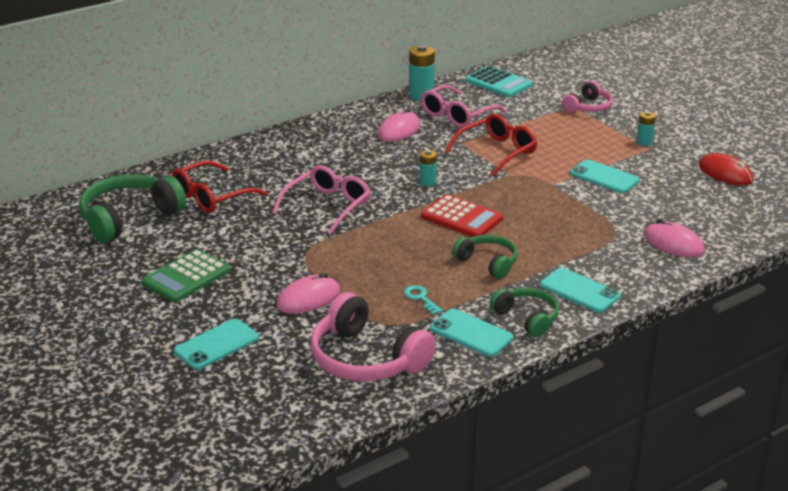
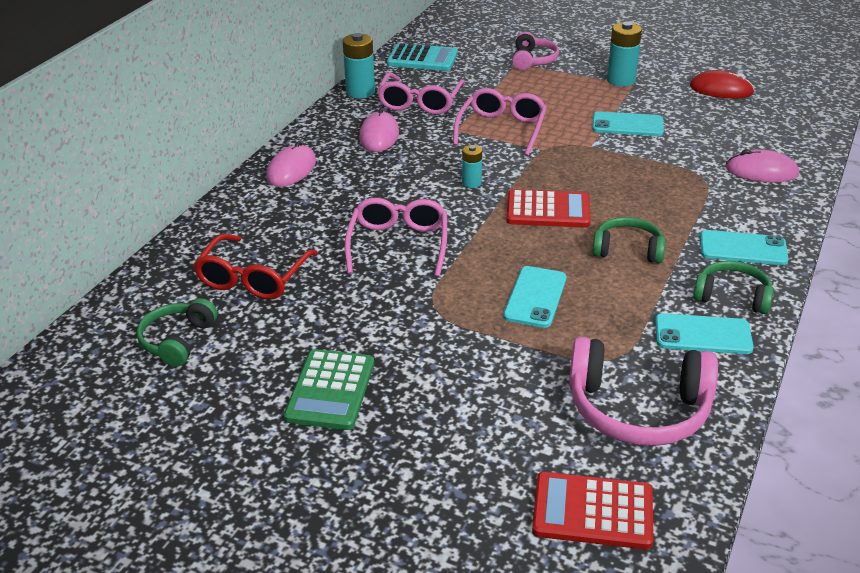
camera: 30 degrees left, 5 degrees up
green headphones [79,174,186,243] -> green headphones [137,298,217,367], size x0.59
turquoise phone [174,319,259,370] -> turquoise phone moved to [503,266,567,328]
pink mouse [276,273,340,314] -> pink mouse moved to [266,141,316,187]
turquoise key [404,285,443,315] -> none
red glasses [445,114,537,176] -> pink glasses [453,88,547,156]
turquoise battery [637,111,656,146] -> turquoise battery [607,22,642,87], size x1.70
none -> red calculator [532,472,653,550]

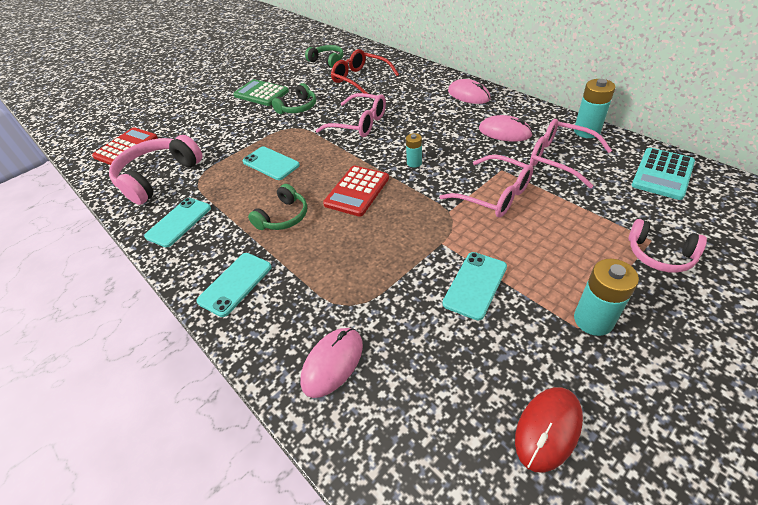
camera: 115 degrees right, 10 degrees up
green headphones [693,261,774,314] -> green headphones moved to [272,83,316,114]

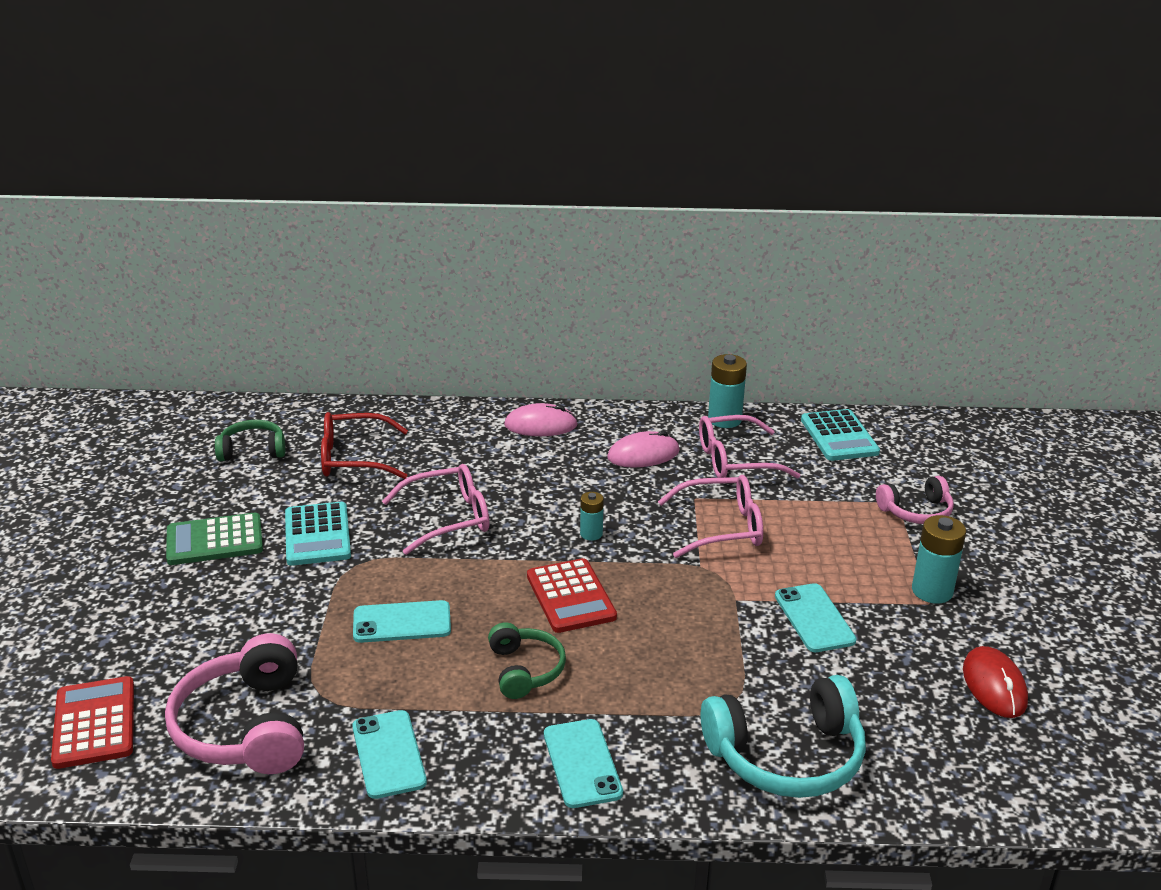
camera: 50 degrees left, 15 degrees down
green headphones [272,83,316,114] -> turquoise calculator [285,502,351,566]
pink mouse [300,328,363,398] -> turquoise headphones [701,675,866,798]

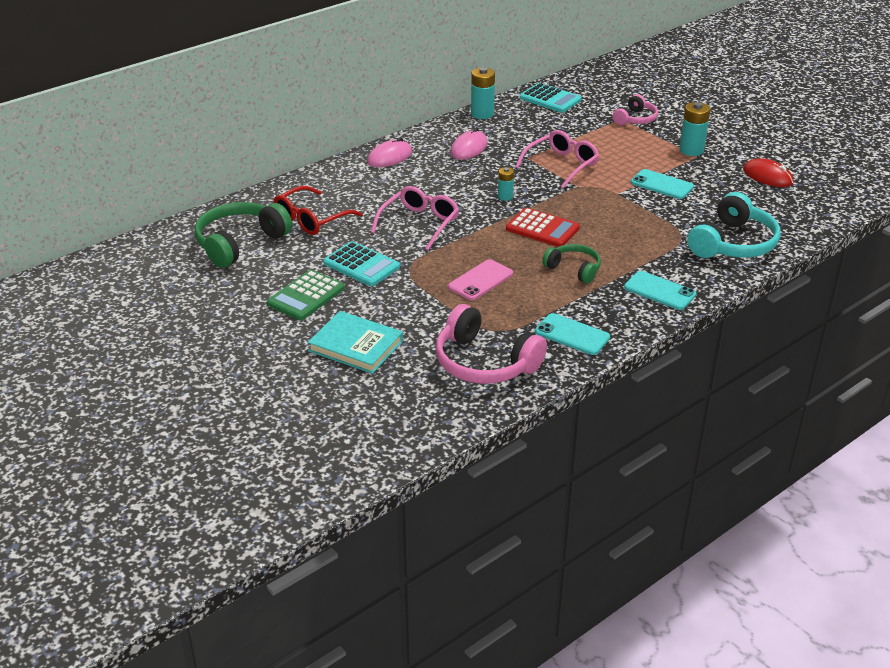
camera: 40 degrees left, 5 degrees up
red calculator [51,676,134,769] -> none
green headphones [215,420,285,461] -> green headphones [195,202,292,268], size x1.71
turquoise phone [353,600,451,643] -> pink phone [448,259,513,300]
pink glasses [699,415,800,479] -> none
none -> turquoise book [308,311,403,374]

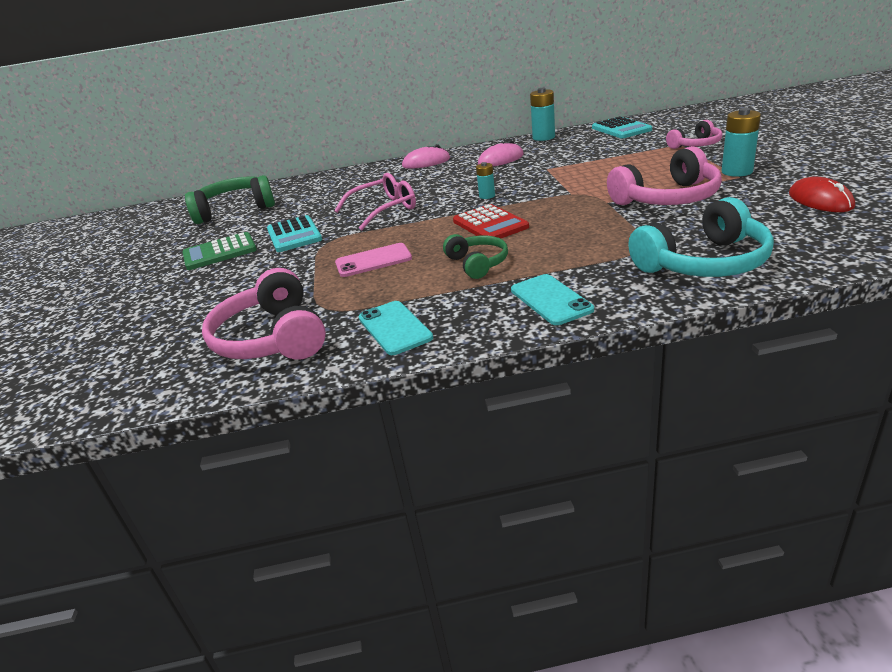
camera: 35 degrees right, 5 degrees down
red glasses [273,186,363,235] -> none
turquoise book [308,311,403,374] -> none
pink glasses [515,130,600,188] -> none
turquoise phone [631,169,694,199] -> pink headphones [607,146,722,205]

